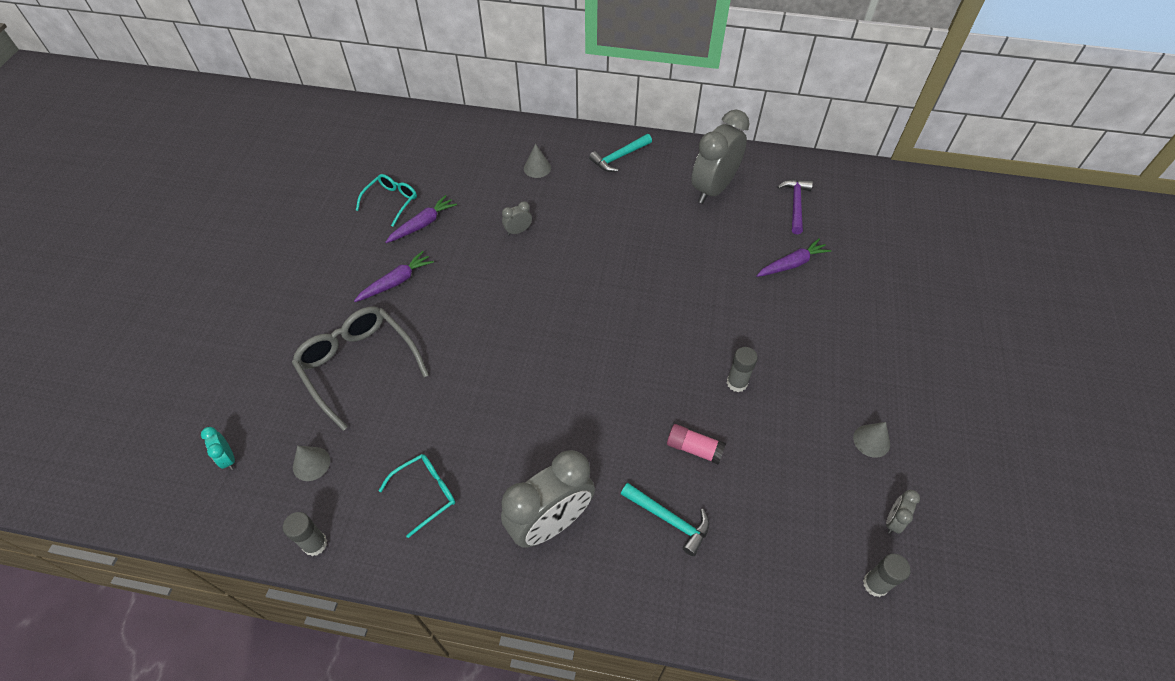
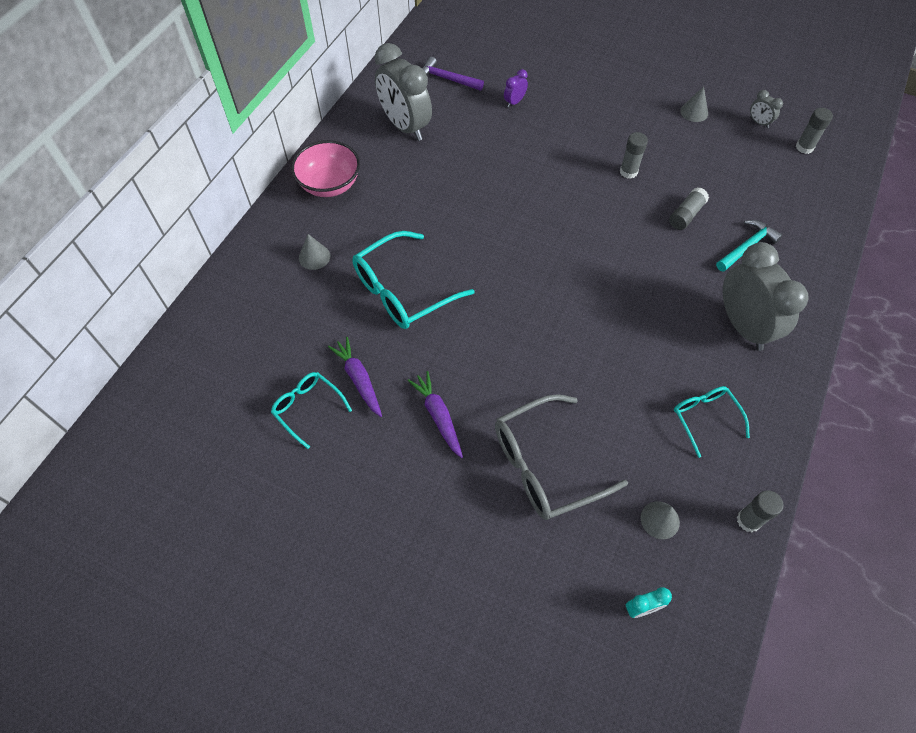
camera: 75 degrees left, 5 degrees up
grey clock [502,201,532,235] -> turquoise glasses [352,231,474,329]
turquoise hammer [589,134,652,172] -> pink bowl [291,140,360,197]
pink glue stick [667,424,726,465] -> grey glue stick [669,187,709,230]
purple carrot [756,238,831,277] -> purple clock [504,69,528,107]

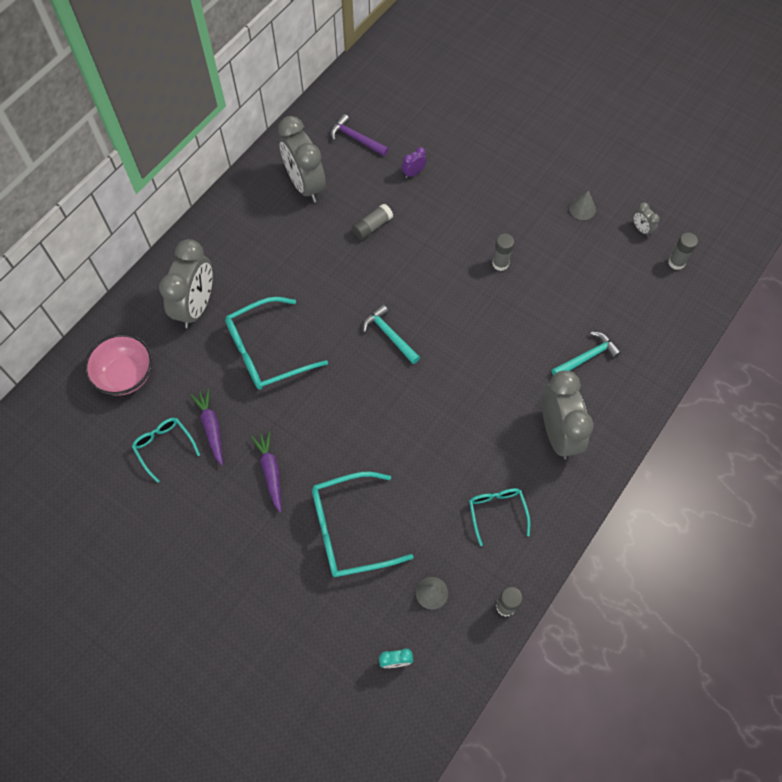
camera: 10 degrees right, 5 degrees up
pink bowl [291,140,360,197] -> pink bowl moved to [84,334,152,396]
grey cone [299,234,330,270] -> grey clock [159,239,213,328]
grey glasses [495,394,628,520] -> turquoise glasses [312,472,413,577]
grey glue stick [669,187,709,230] -> grey glue stick moved to [352,204,393,240]
none -> turquoise hammer [363,304,420,364]

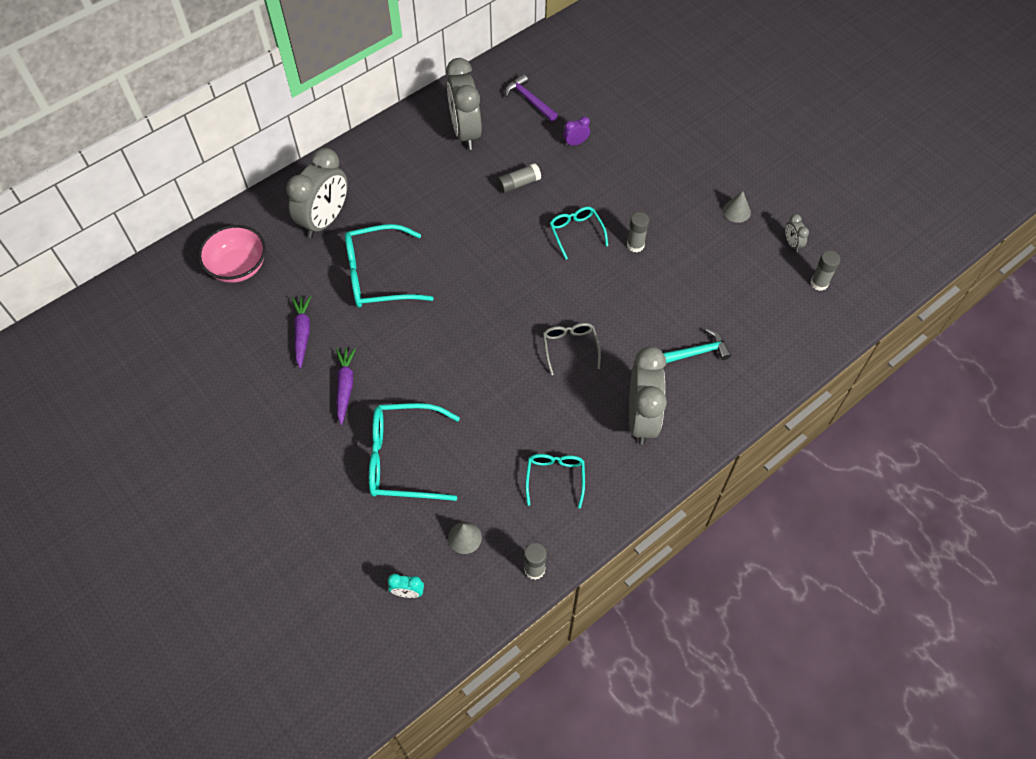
camera: 15 degrees right, 5 degrees down
turquoise glasses [132,418,200,483] -> turquoise glasses moved to [550,207,608,260]
turquoise hammer [363,304,420,364] -> none
none -> grey glasses [543,323,601,375]

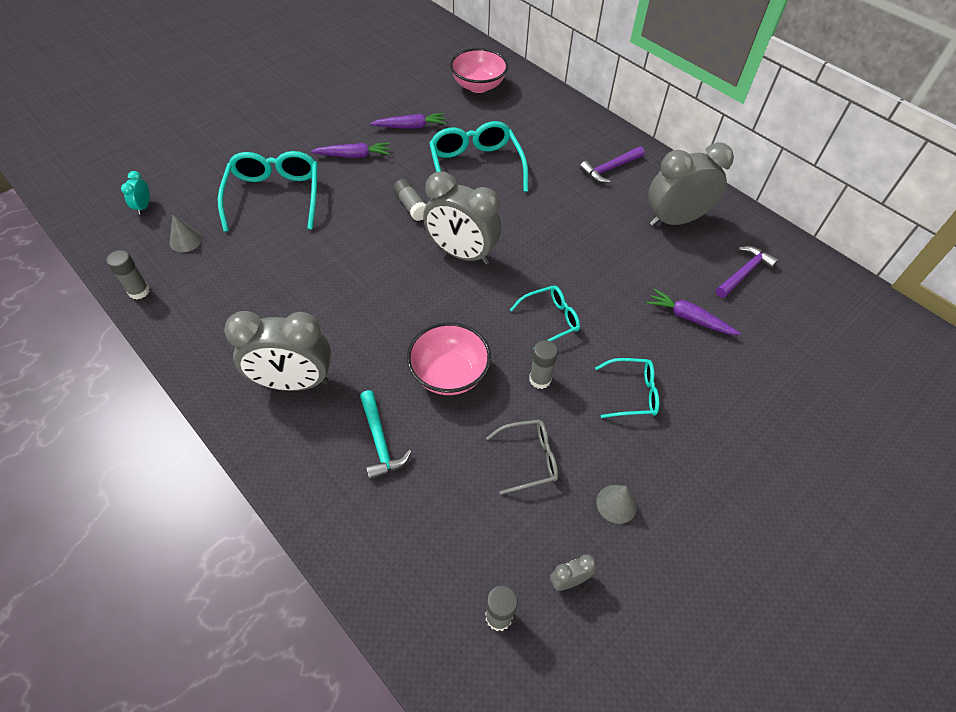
camera: 85 degrees right, 5 degrees down
grey clock [286,148,348,238] -> grey clock moved to [423,172,501,265]
grey glue stick [497,163,541,193] -> grey glue stick moved to [393,179,426,221]
turquoise glasses [525,454,585,508] -> turquoise glasses moved to [595,358,659,418]
grey glasses [543,323,601,375] -> grey glasses moved to [486,420,558,495]
purple clock [563,116,590,146] -> purple carrot [647,289,741,335]
none -> pink bowl [407,322,491,395]
none -> purple hammer [580,147,645,183]

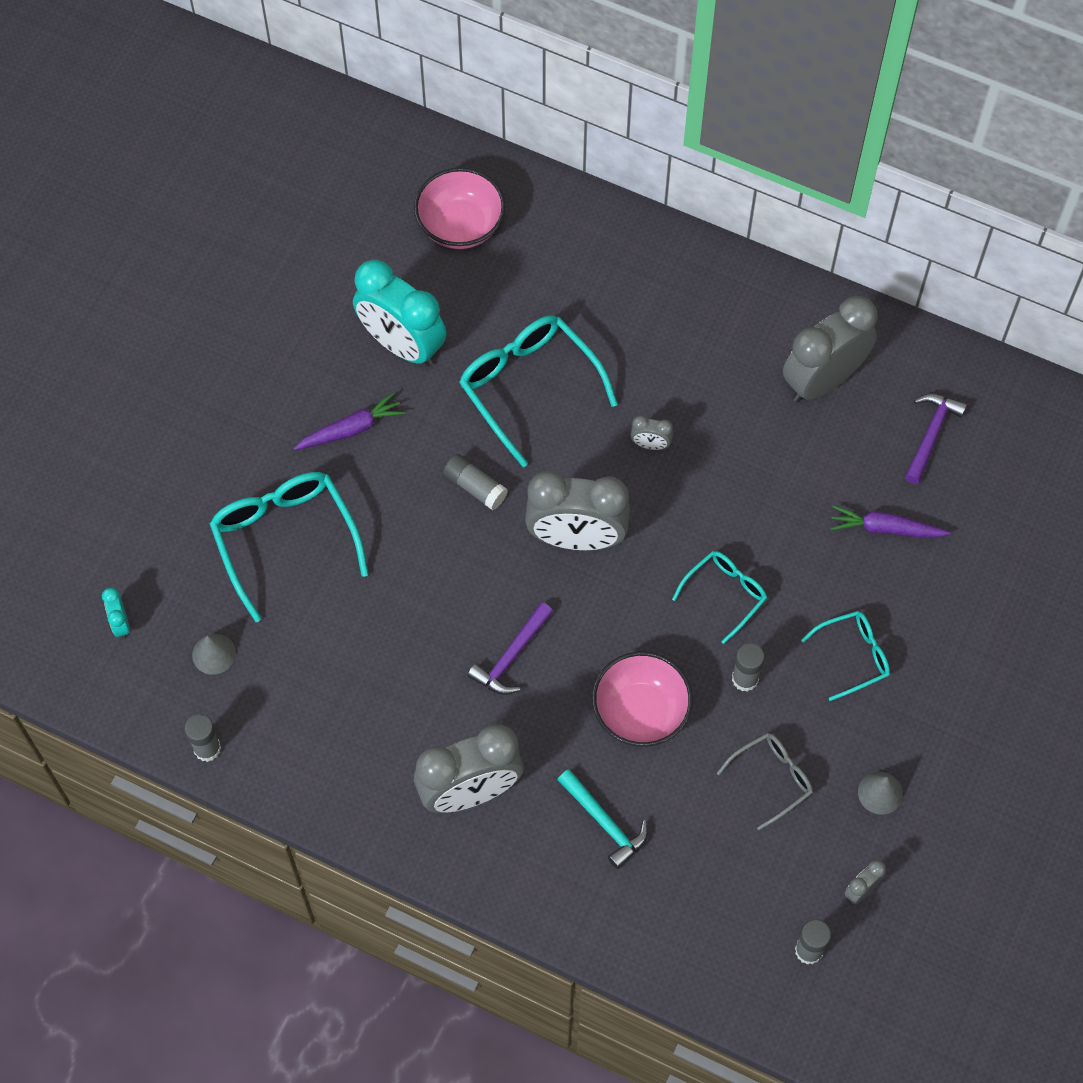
camera: 20 degrees left, 10 degrees up
purple carrot [370,113,446,129] -> turquoise clock [353,259,447,366]
purple hammer [580,147,645,183] -> purple hammer moved to [467,602,553,695]
none -> grey clock [630,415,673,450]

